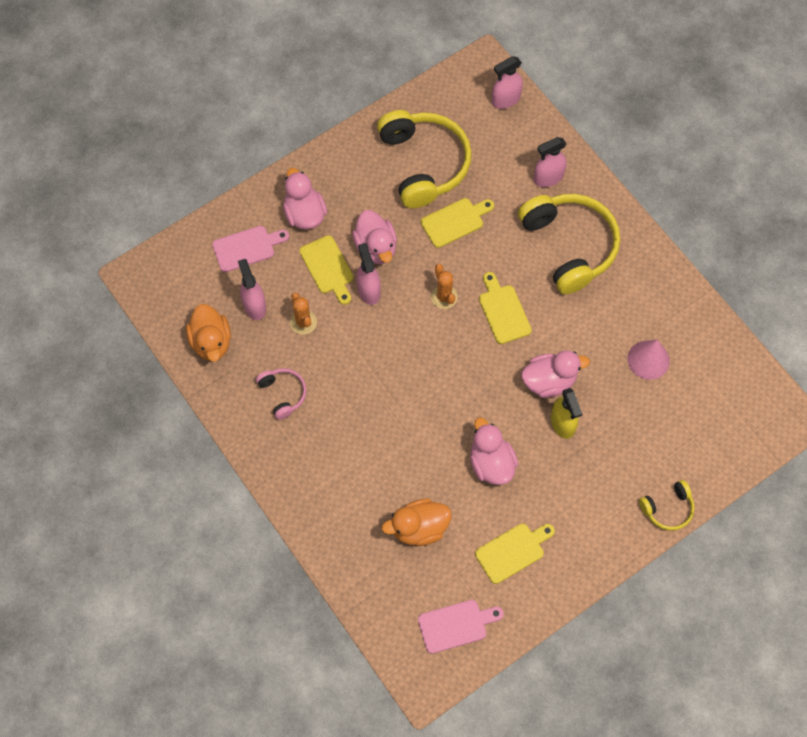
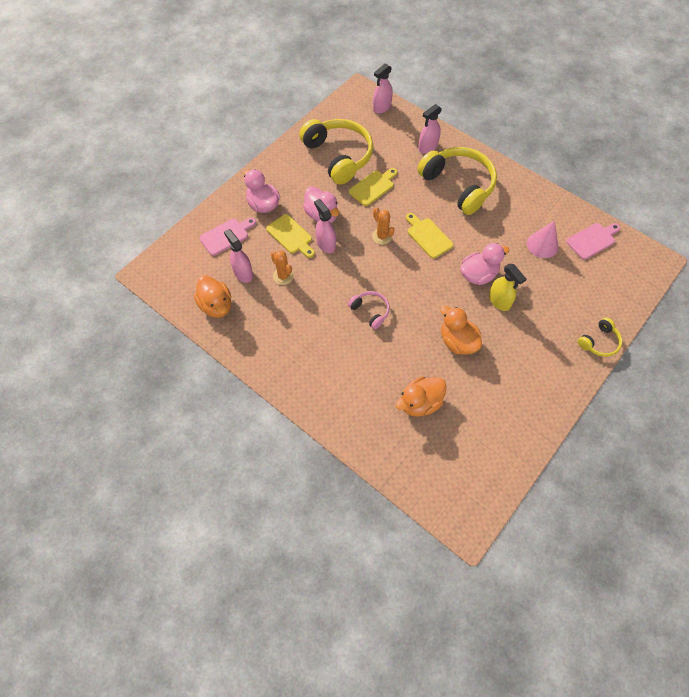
camera: 15 degrees left, 5 degrees down
pink headphones [256,368,307,420] -> pink headphones moved to [348,291,390,329]
pink cutting board [418,600,504,654] -> pink cutting board moved to [566,223,620,260]
pink duck [470,418,518,485] -> orange duck [440,306,482,355]
yellow cutting board [475,524,555,584] -> none

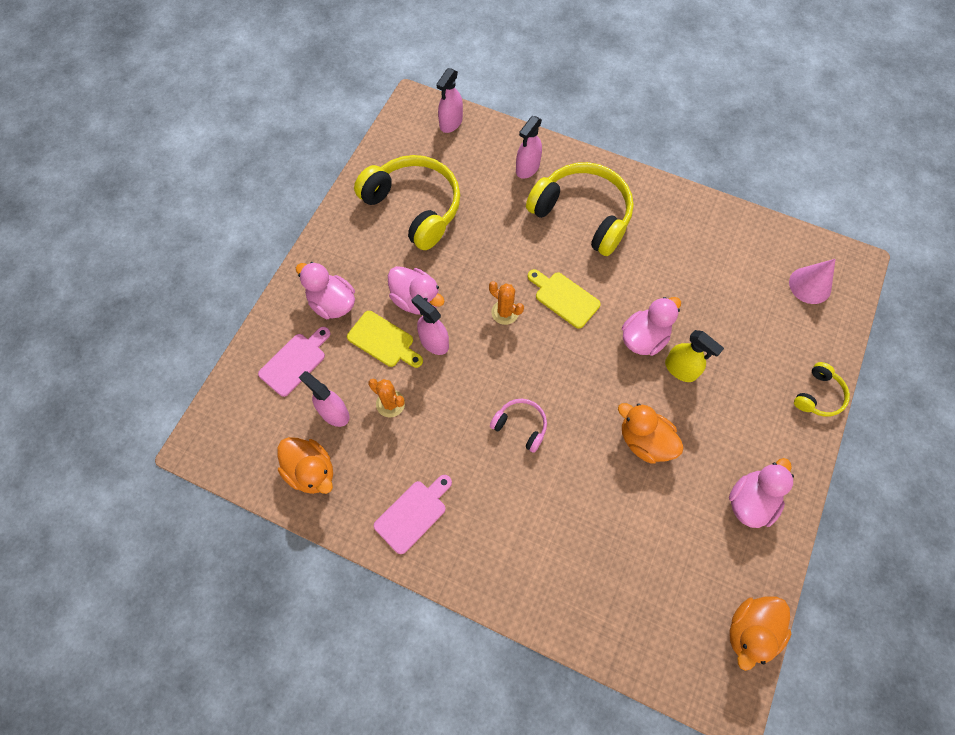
camera: 15 degrees left, 5 degrees up
yellow cutting board [349,168,398,206] -> none
orange duck [396,376,447,417] -> orange duck moved to [730,596,791,671]
pink cone [527,220,559,258] -> pink cone moved to [789,259,835,304]
pink cutting board [566,223,620,260] -> pink cutting board moved to [373,475,452,554]
none -> pink duck [729,458,794,528]

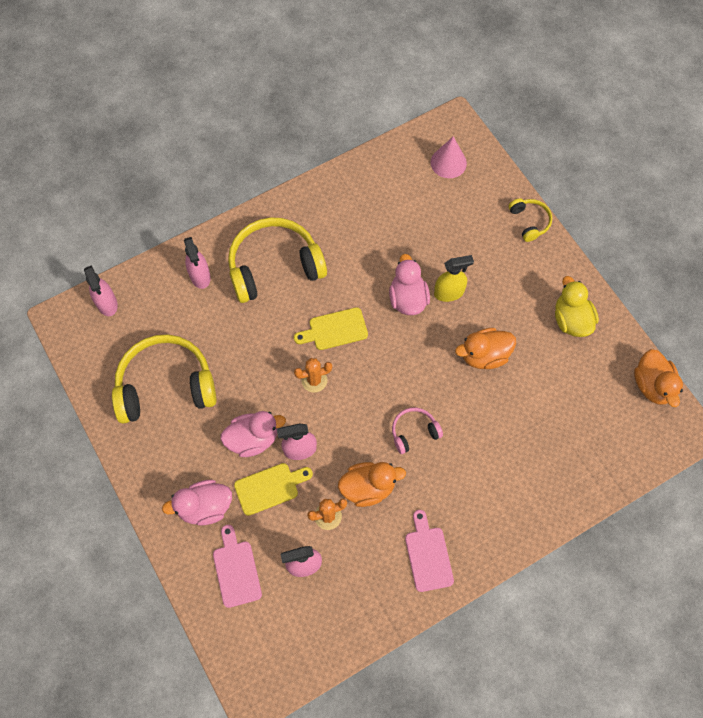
camera: 55 degrees left, 0 degrees up
orange duck [277,437,333,494] -> orange duck moved to [338,462,406,507]
pink duck [729,458,794,528] -> yellow duck [555,276,599,337]

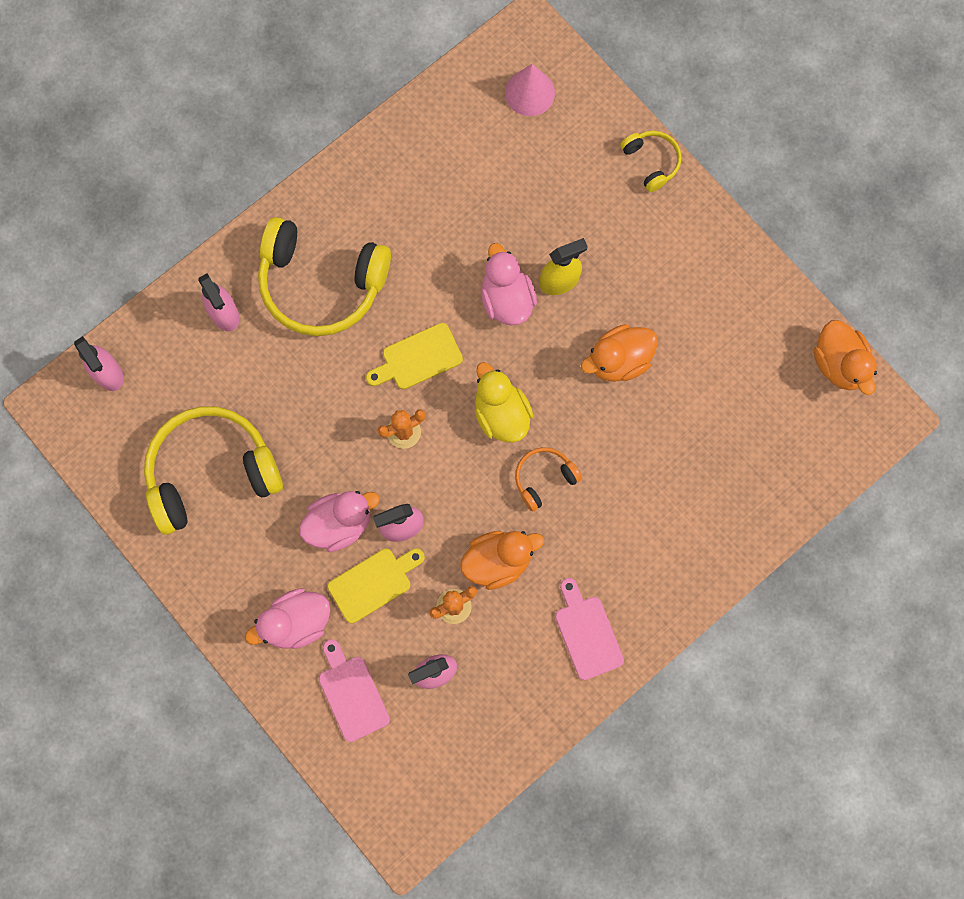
camera: 10 degrees left, 10 degrees up
yellow headphones [228,217,327,303] -> yellow headphones turned 135 degrees counterclockwise [258,217,391,336]
pink headphones [392,407,443,454] -> orange headphones [515,447,582,512]
yellow duck [555,276,599,337] -> yellow duck moved to [475,362,533,443]

